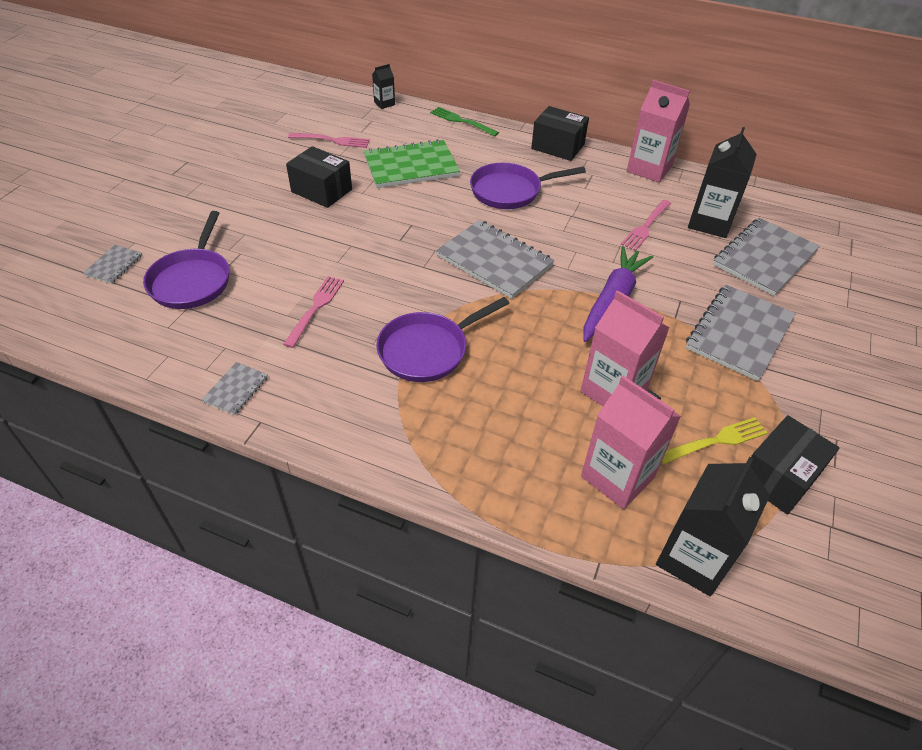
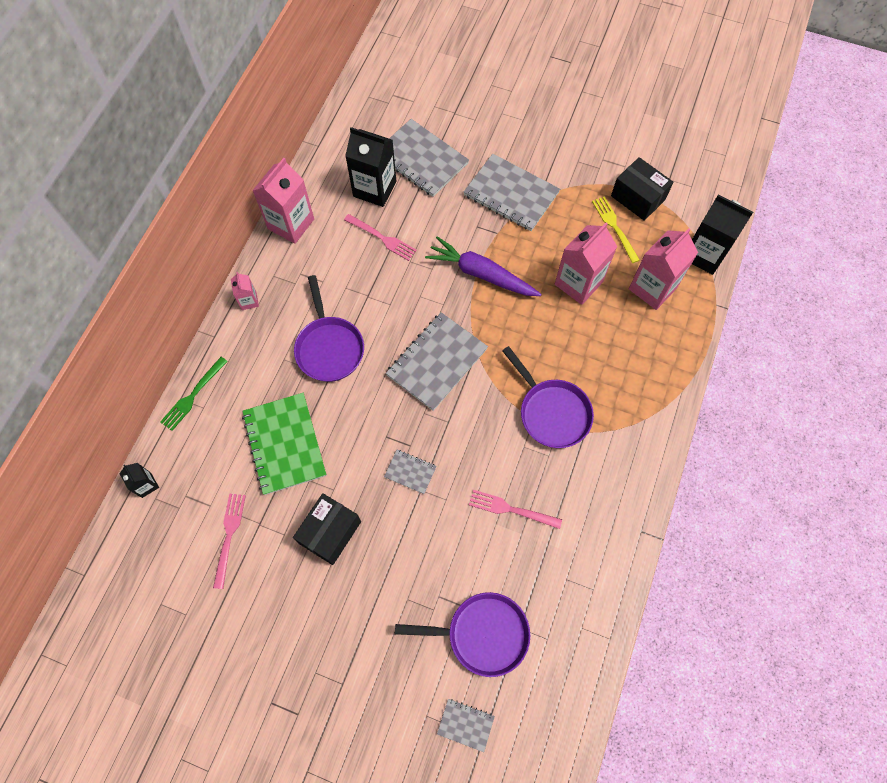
camera: 90 degrees left, 20 degrees up
grey notebook [202,362,268,415] -> grey notebook moved to [384,450,437,494]
black box [531,106,589,161] -> pink carton [231,272,259,310]

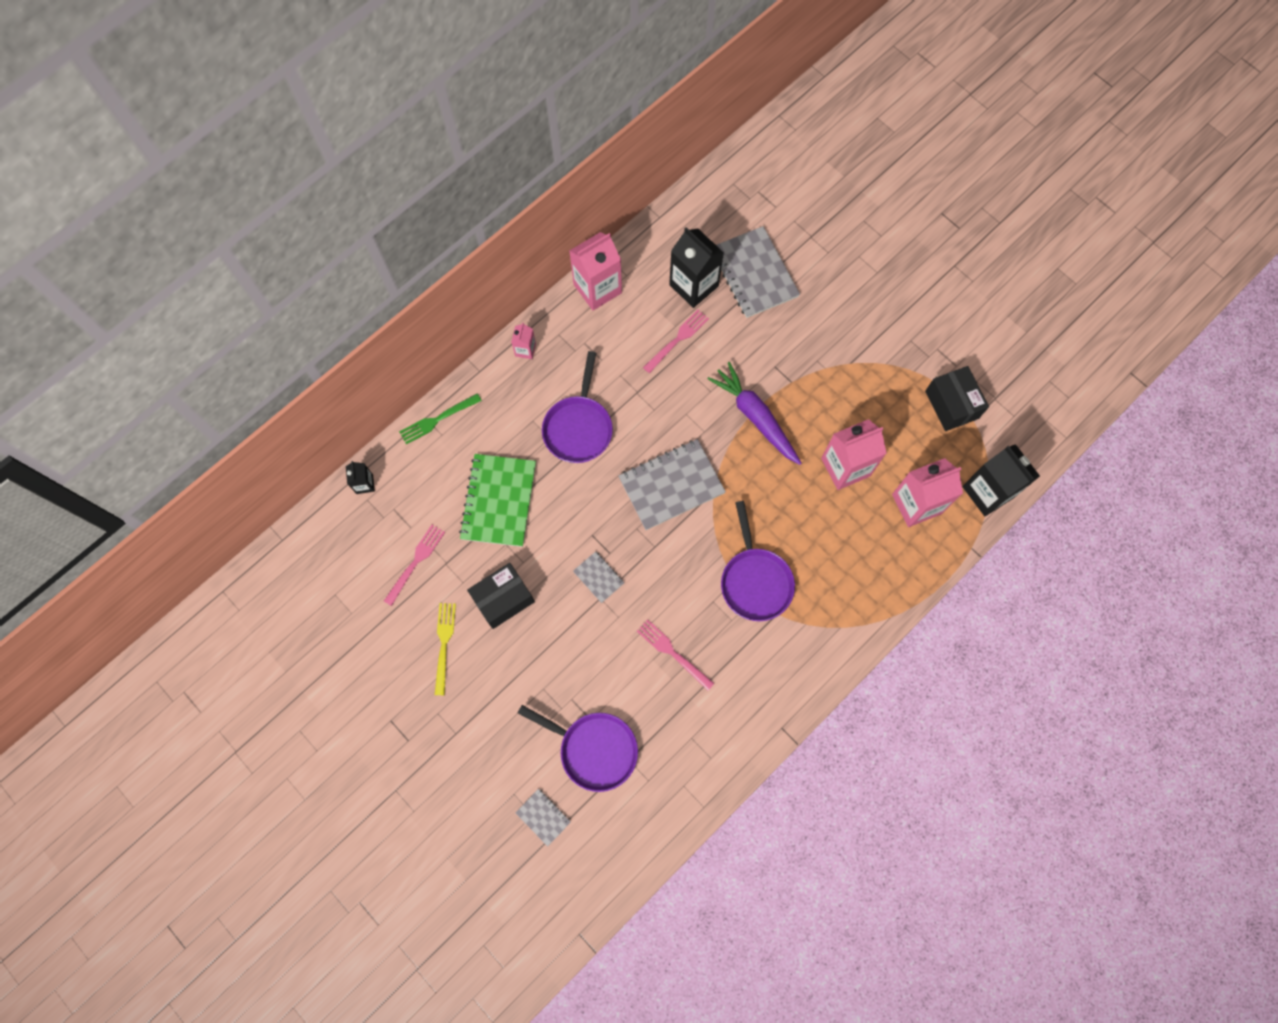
camera: 25 degrees right, 5 degrees up
pink fork [344,214,417,261] -> pink fork turned 105 degrees counterclockwise [643,310,709,373]
grey notebook [464,154,560,231] -> none
yellow fork [592,196,640,263] -> yellow fork moved to [435,603,456,695]

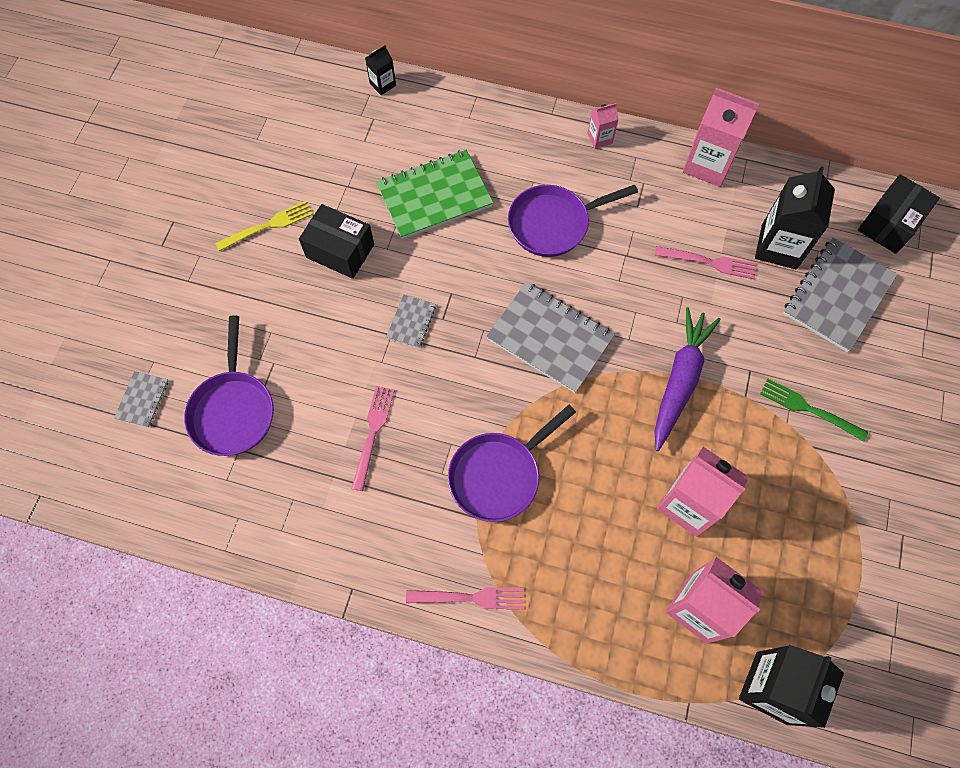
camera: 60 degrees right, 5 degrees down
pink fork [384,525,445,606] -> pink fork moved to [406,587,524,609]
green fork [399,393,482,444] -> green fork moved to [760,379,868,442]
black box [925,366,989,431] -> black box moved to [858,174,940,254]

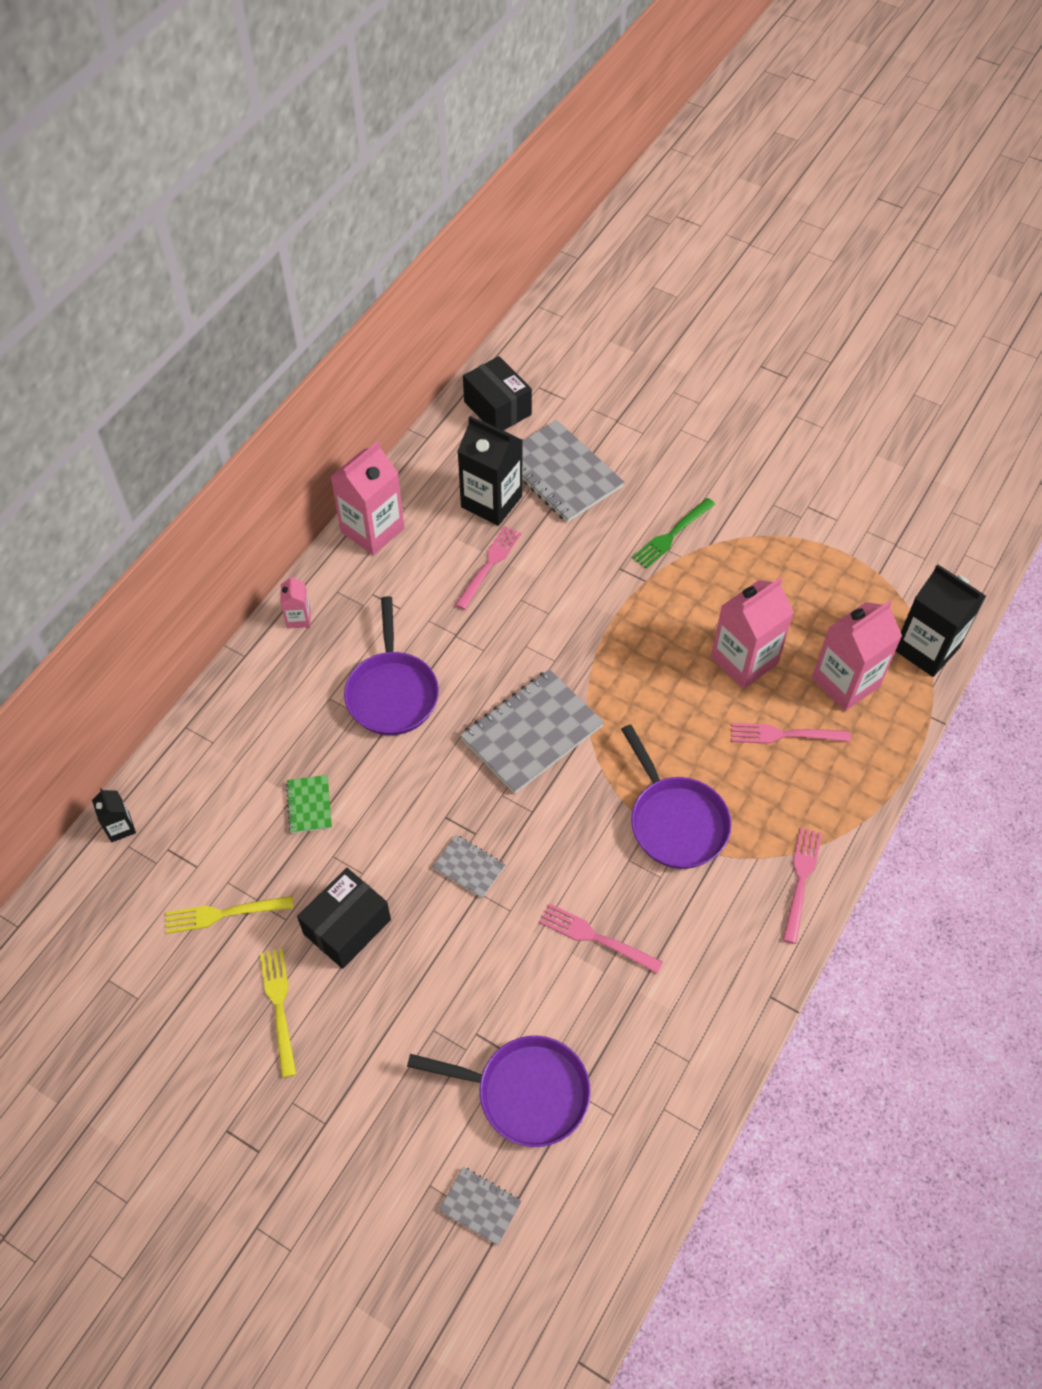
camera: 75 degrees left, 10 degrees down
green notebook [376,150,493,239] -> green notebook [286,775,332,833], size x0.48
purple carrot [654,307,721,451] -> none
none -> yellow fork [165,896,294,934]
none -> pink fork [731,723,851,744]

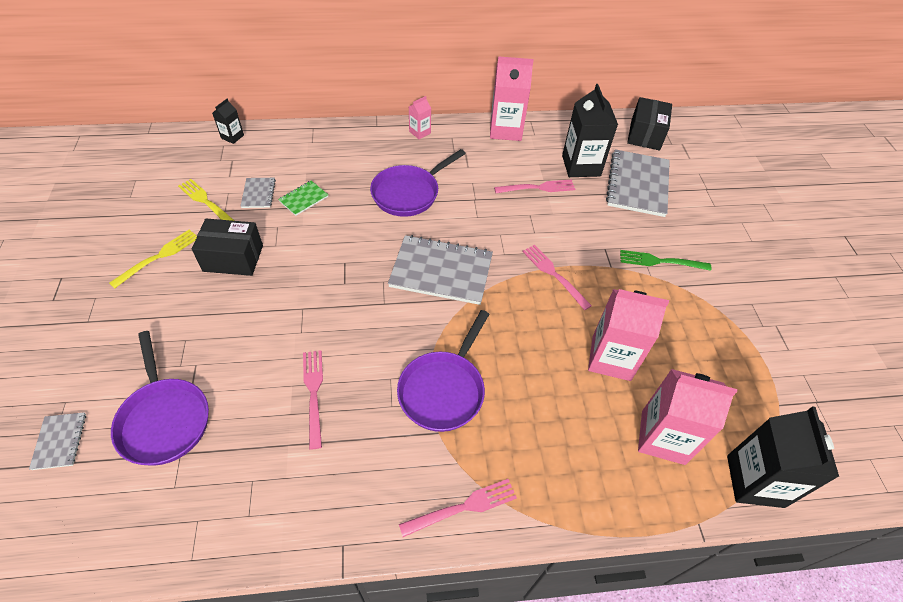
camera: 50 degrees right, 5 degrees down
grey notebook [432,835,505,898] -> grey notebook moved to [241,178,276,208]
pink fork [731,723,851,744] -> pink fork moved to [522,245,592,310]

